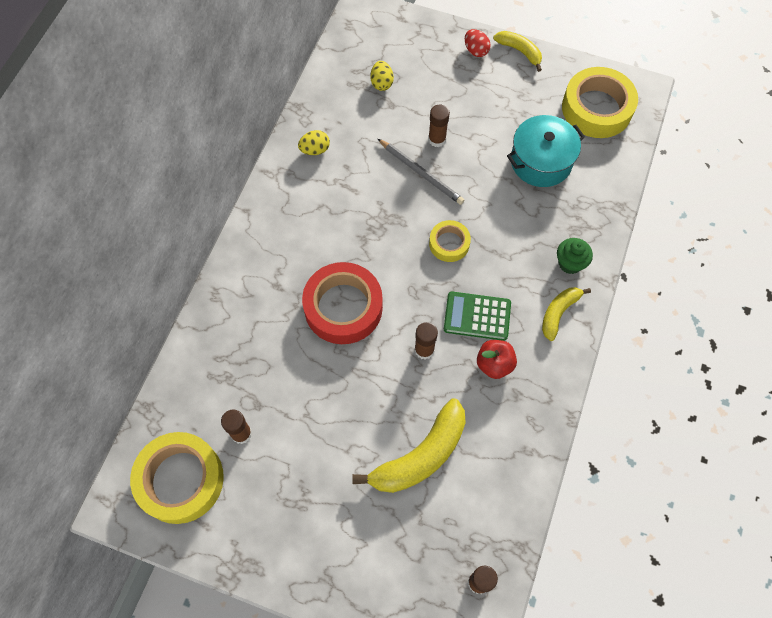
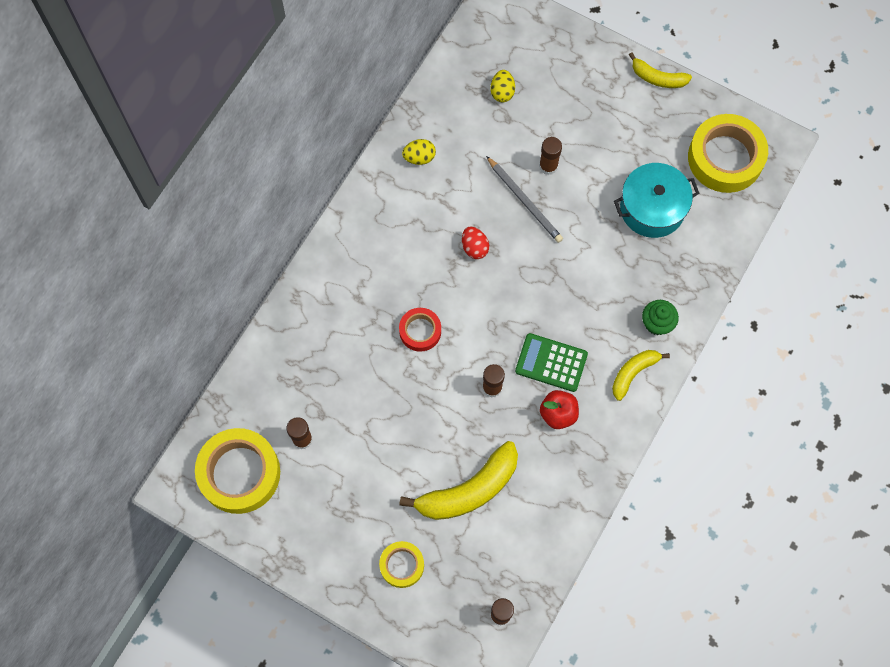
camera: 10 degrees right, 5 degrees up
red tape [302,262,383,344] -> red tape [399,308,441,352], size x0.53
yellow tape [429,220,471,262] -> yellow tape moved to [379,541,424,588]
red egg [465,29,491,57] -> red egg moved to [462,227,489,259]
yellow banana [493,31,542,72] -> yellow banana turned 150 degrees clockwise [629,53,692,88]

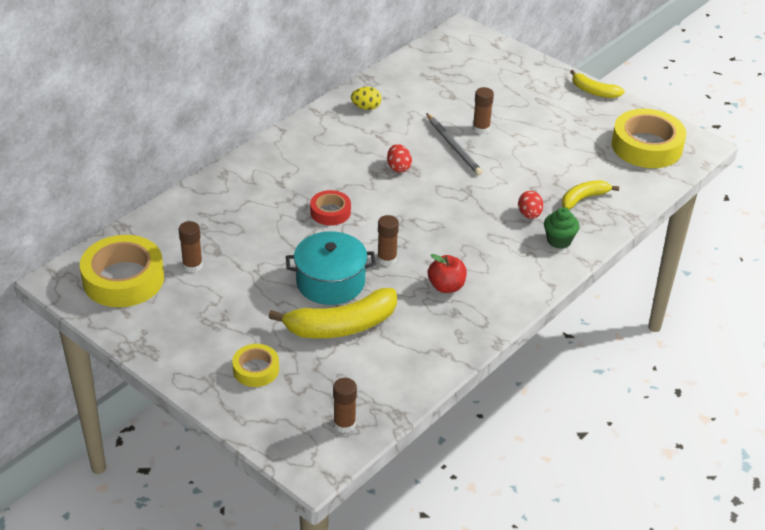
camera: 10 degrees right, 30 degrees down
yellow egg [490,70,515,102] -> none
green calculator [515,333,588,392] -> none
yellow banana [612,350,670,401] -> yellow banana moved to [562,180,619,209]
turquoise pot [614,163,700,238] -> turquoise pot moved to [286,231,376,305]
none -> red egg [518,191,543,219]

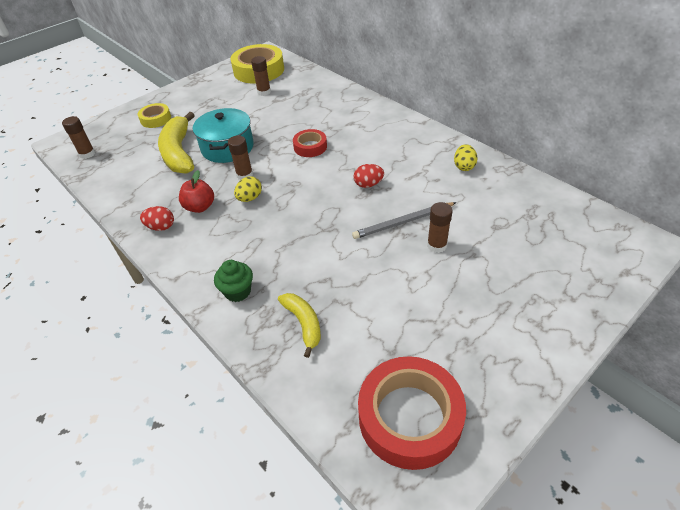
camera: 100 degrees right, 5 degrees up
red egg [518,191,543,219] -> red egg moved to [140,206,174,231]
yellow banana [570,70,625,98] -> none
yellow tape [612,109,686,168] -> red tape [358,356,466,470]
none -> yellow egg [234,176,262,202]

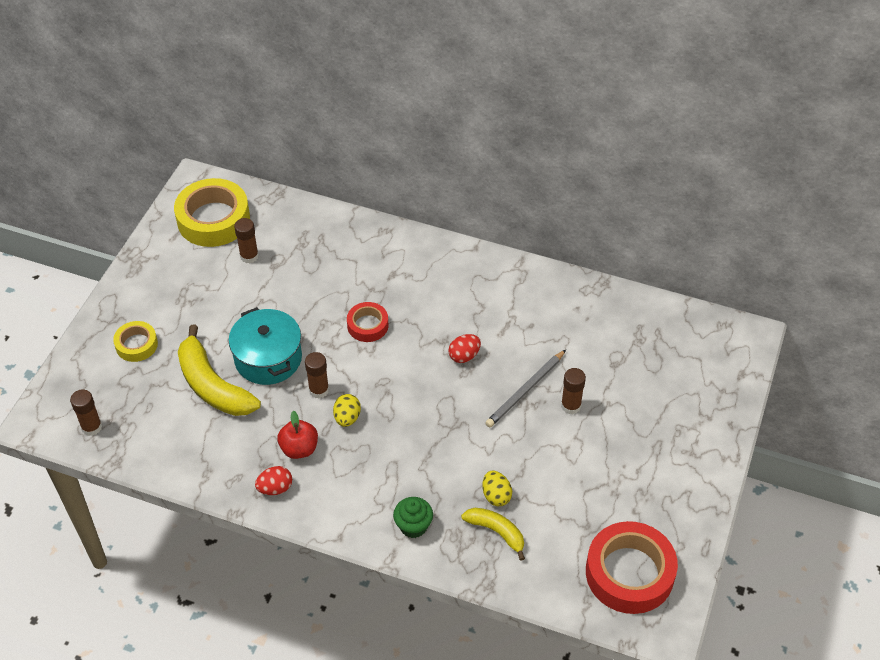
camera: 30 degrees left, 5 degrees up
yellow egg [454,144,478,171] -> yellow egg moved to [482,471,512,506]

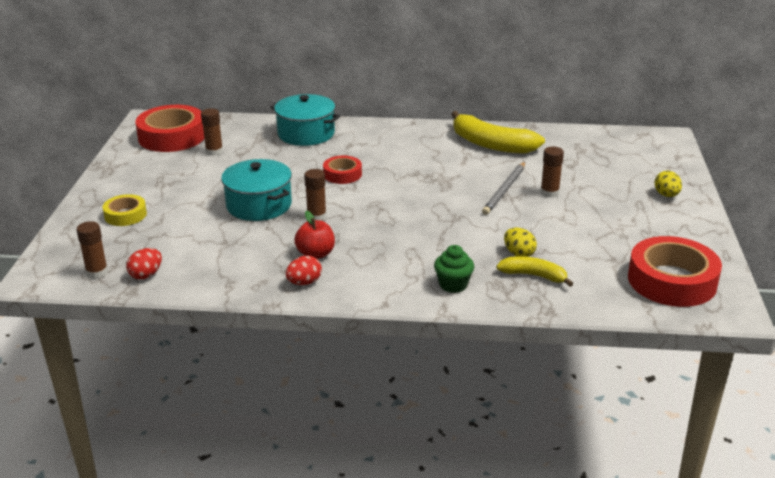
camera: 15 degrees left, 20 degrees down
yellow tape [174,178,250,247] -> red tape [135,105,204,152]
yellow banana [178,325,261,416] -> yellow banana moved to [451,111,545,154]
yellow egg [333,394,361,427] -> yellow egg moved to [654,171,682,197]
red egg [448,334,481,363] -> red egg moved to [126,248,162,279]
none -> turquoise pot [270,94,340,146]

